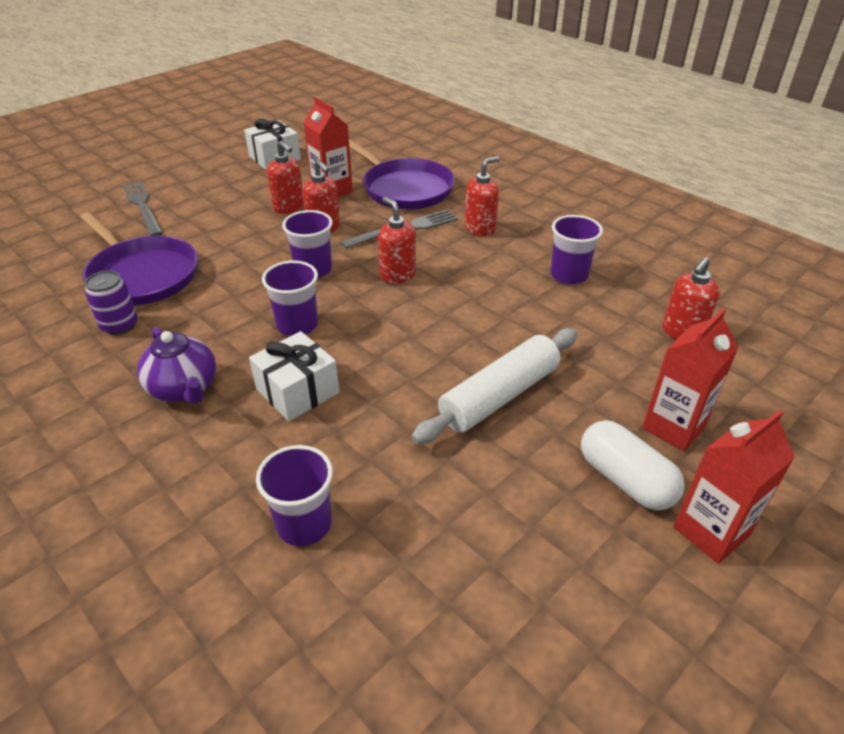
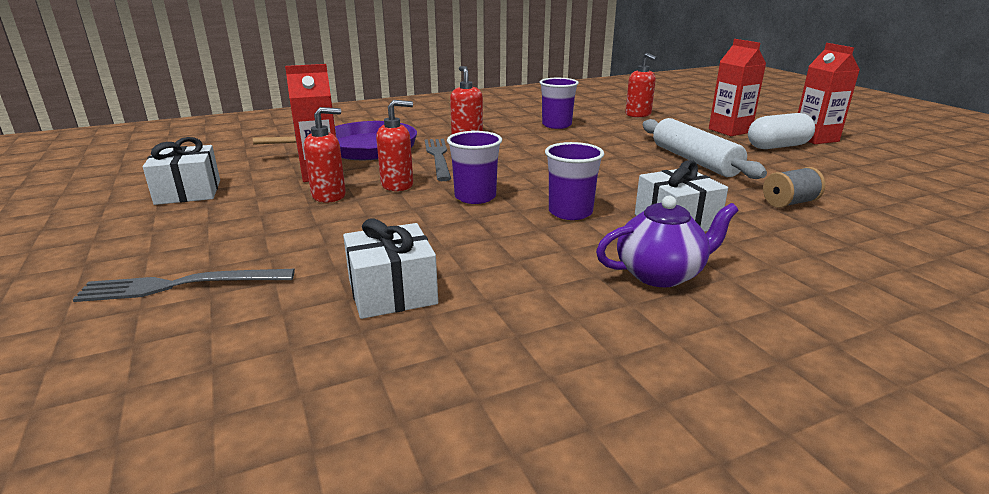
camera: 70 degrees left, 15 degrees down
purple pan [80,212,198,306] -> white gift [343,218,438,319]
purple can [85,271,138,335] -> none
purple cup [256,445,333,546] -> none
red soap dispenser [378,197,416,284] -> none
none -> grey spool [763,167,825,208]

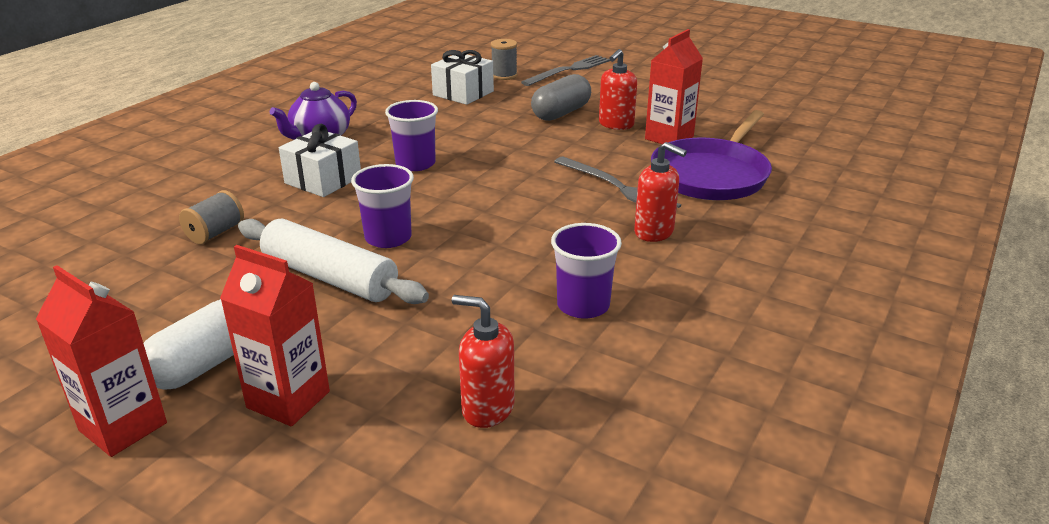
camera: 145 degrees right, 5 degrees up
white gift [143,137,220,205] -> none
red soap dispenser [376,100,413,191] -> none
purple cup [447,131,502,204] -> purple cup moved to [351,164,414,248]
none -> grey spool [491,39,517,80]
none -> grey capsule [531,74,591,121]

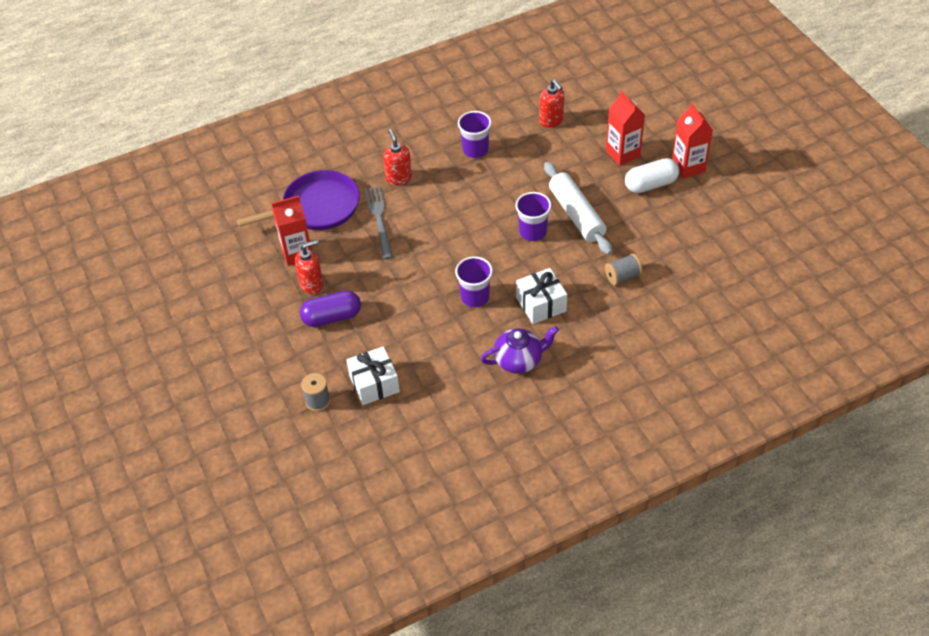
camera: 145 degrees left, 20 degrees up
grey fork [521,55,610,86] -> none
grey capsule [531,74,591,121] -> purple capsule [300,290,361,327]

